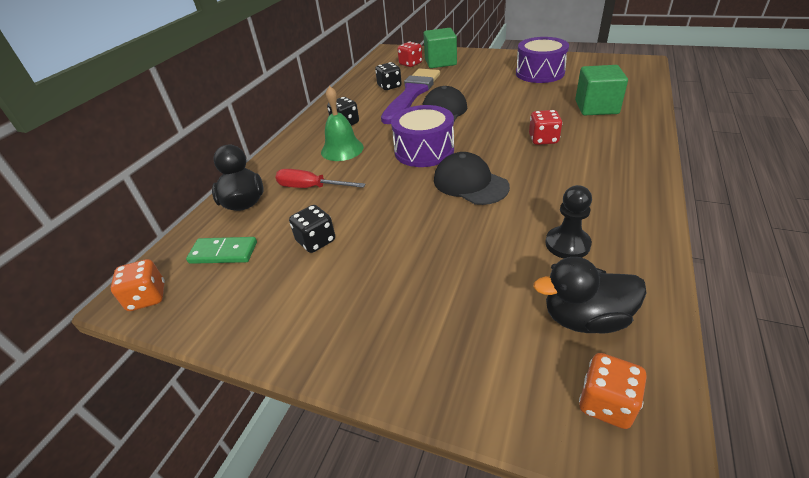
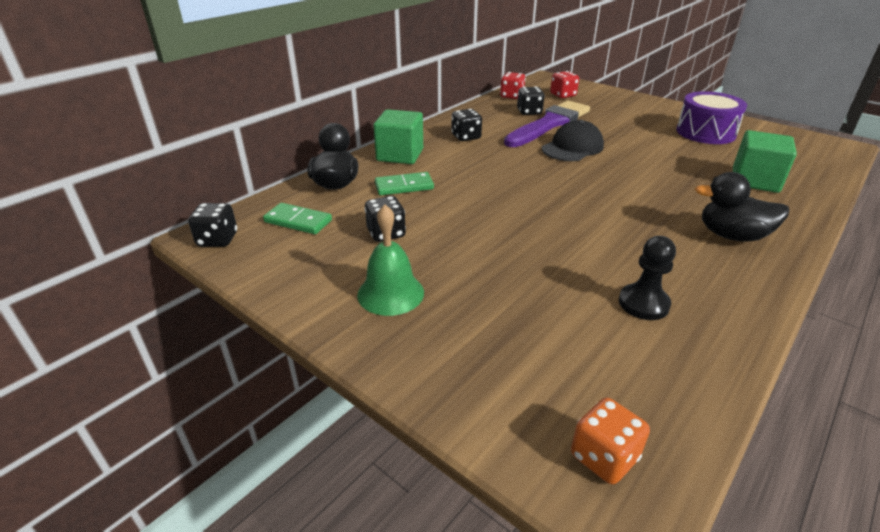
camera: 15 degrees right, 5 degrees down
orange dice [111,259,165,311] -> black dice [188,203,237,247]
red screwdriver [276,169,366,188] -> green domino [375,172,434,195]
green bell [321,86,364,161] -> green bell moved to [357,204,424,316]
purple drum [391,105,454,167] -> none
green cube [423,28,457,68] -> green cube moved to [373,109,423,164]
black cap [434,152,510,205] -> none
red dice [529,110,562,145] -> red dice moved to [500,72,526,99]
black duck [533,257,647,334] -> black duck moved to [695,172,789,242]

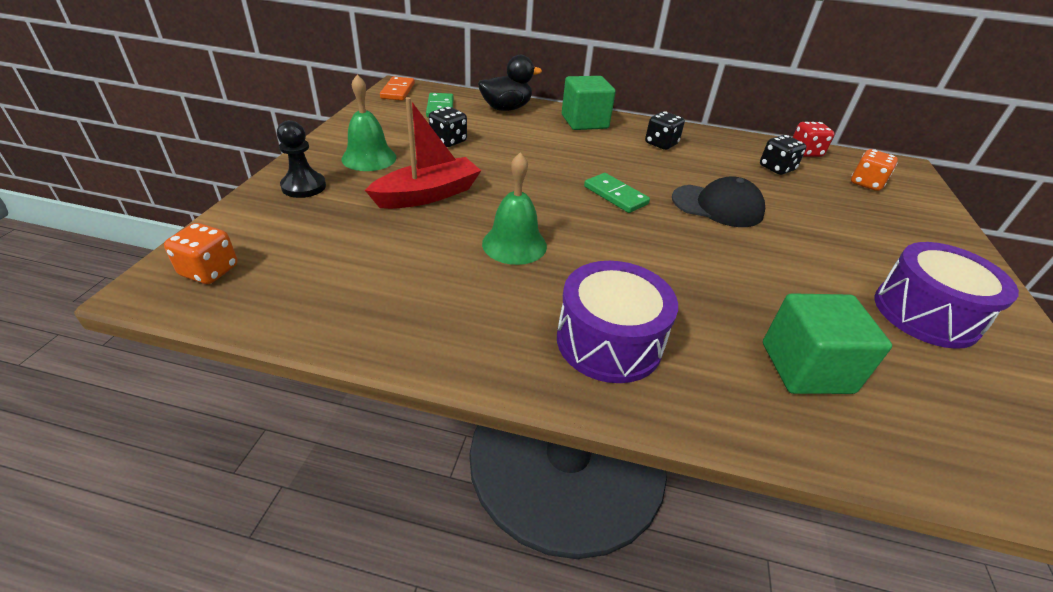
camera: 60 degrees right, 5 degrees up
black dice [188,203,237,247] -> orange domino [380,76,415,101]
green domino [375,172,434,195] -> green domino moved to [584,173,650,213]
purple brush [504,101,590,147] -> none
red dice [550,71,579,98] -> orange dice [851,149,898,191]
black pawn [619,236,676,320] -> black pawn moved to [277,120,326,198]
black duck [695,172,789,242] -> purple drum [557,261,678,383]
none -> red boat [365,97,482,209]
none -> green bell [482,152,547,265]

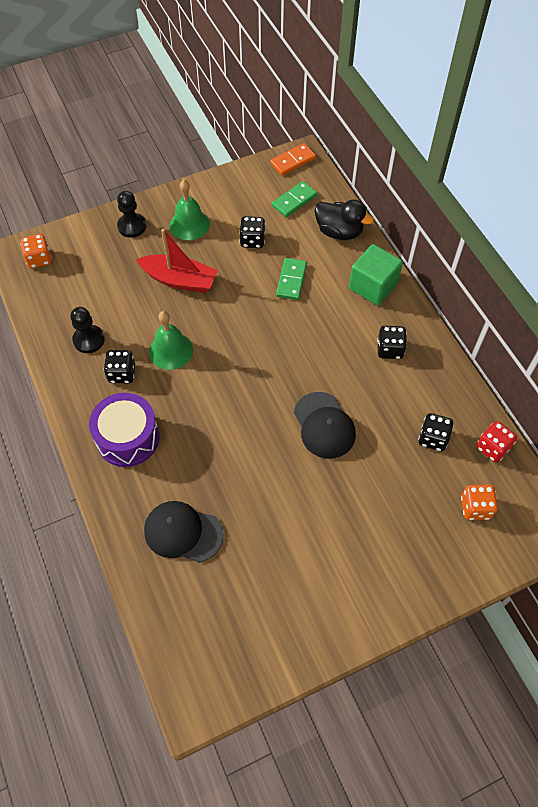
camera: 55 degrees right, 20 degrees up
green domino [584,173,650,213] -> green domino moved to [276,258,307,300]
green cube [763,293,892,394] -> black cap [144,501,224,563]
purple drum [875,242,1019,349] -> none
none -> black pawn [70,307,105,353]
none -> black dice [104,350,135,383]

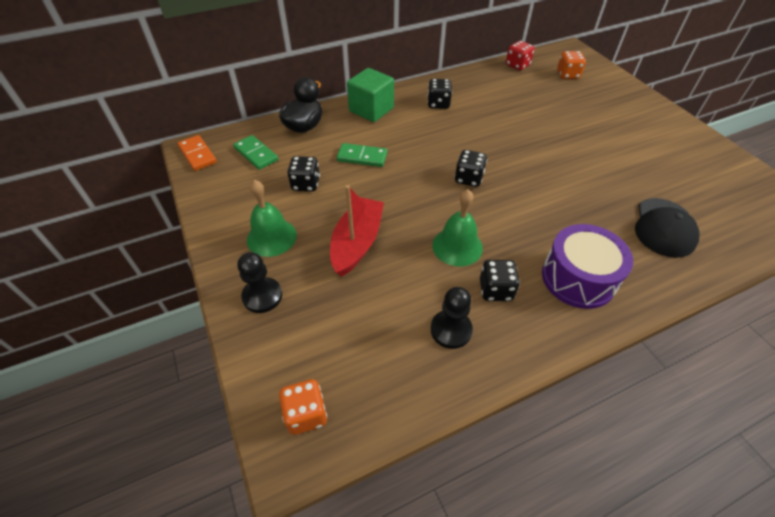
camera: 90 degrees left, 10 degrees down
black cap [294,392,356,459] -> none
black dice [418,413,454,451] -> black dice moved to [455,150,487,187]

